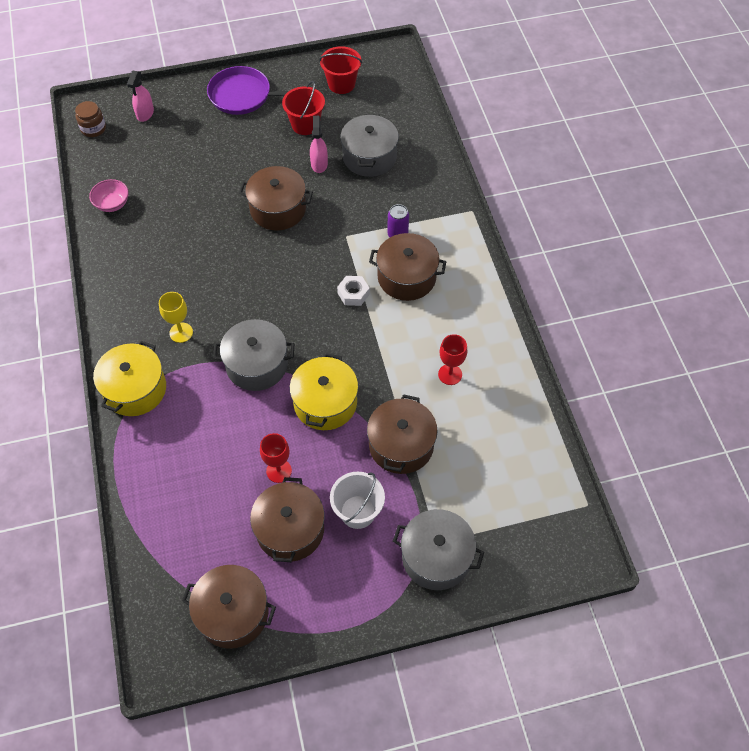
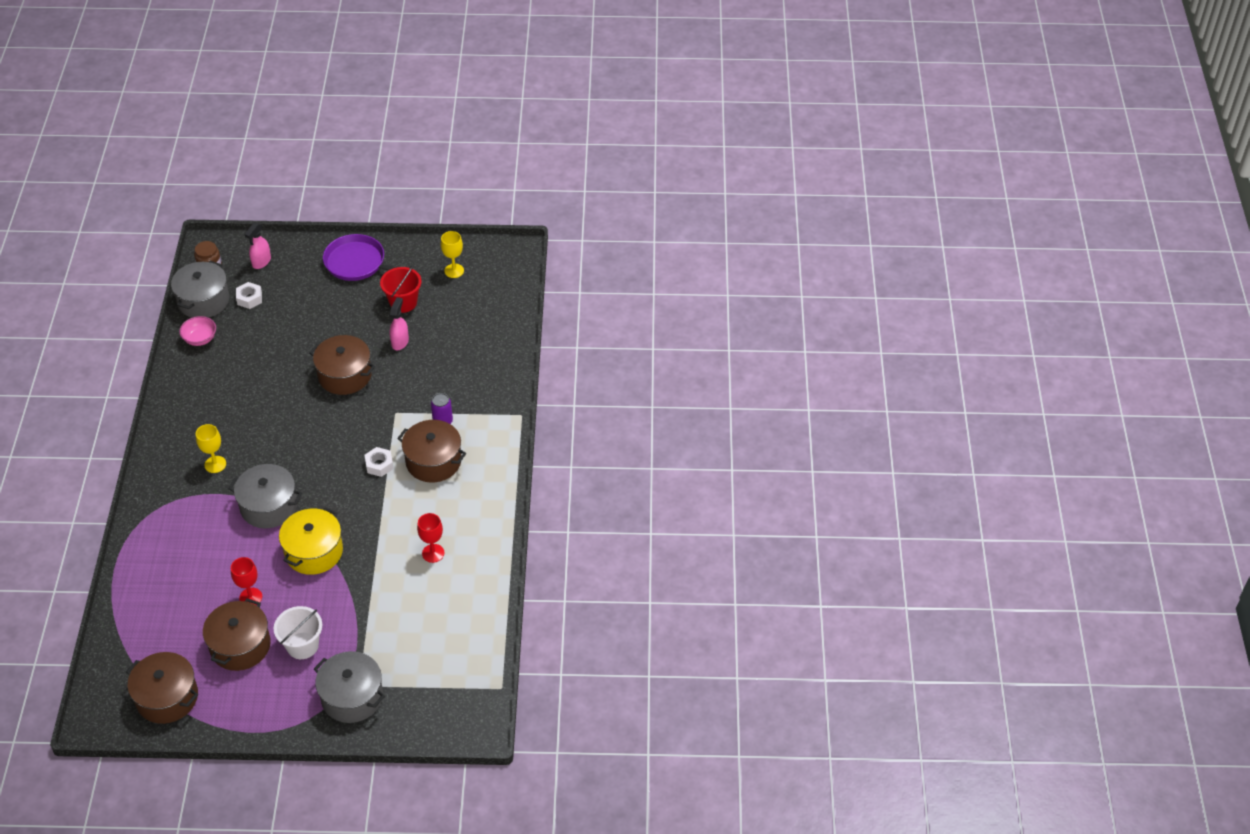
camera: 15 degrees right, 10 degrees down
yellow pot [93,341,166,416] -> none
red bucket [319,46,362,94] -> yellow goblet [441,231,464,278]
grey pot [340,114,399,177] -> grey pot moved to [171,261,229,318]
brown pot [367,394,438,474] -> none
none -> white nut [236,282,262,309]

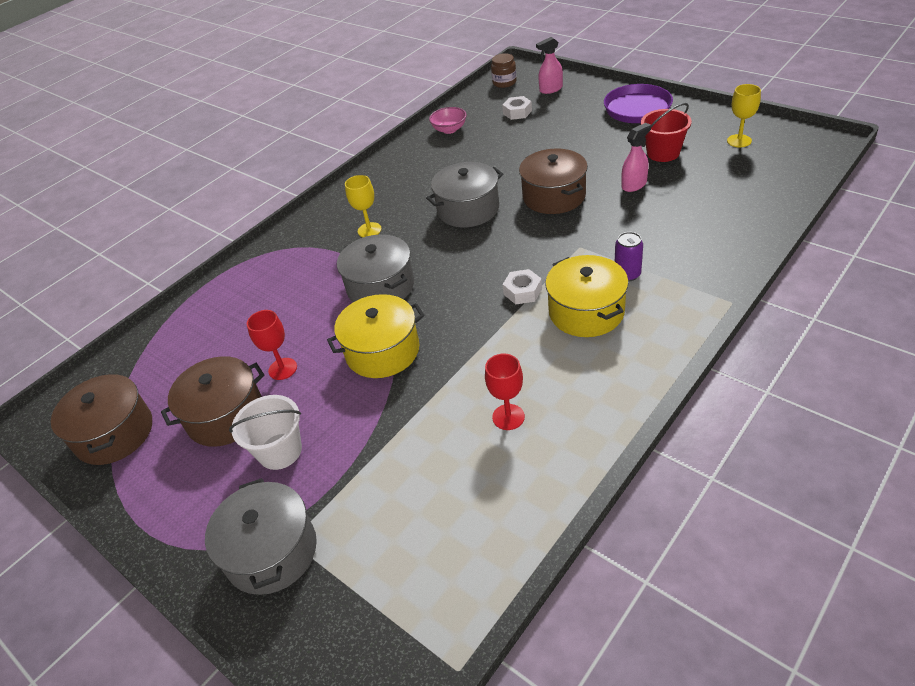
camera: 45 degrees right, 5 degrees down
grey pot [171,261,229,318] -> grey pot moved to [426,162,503,227]
brown pot [397,420,466,483] -> yellow pot [545,255,629,337]

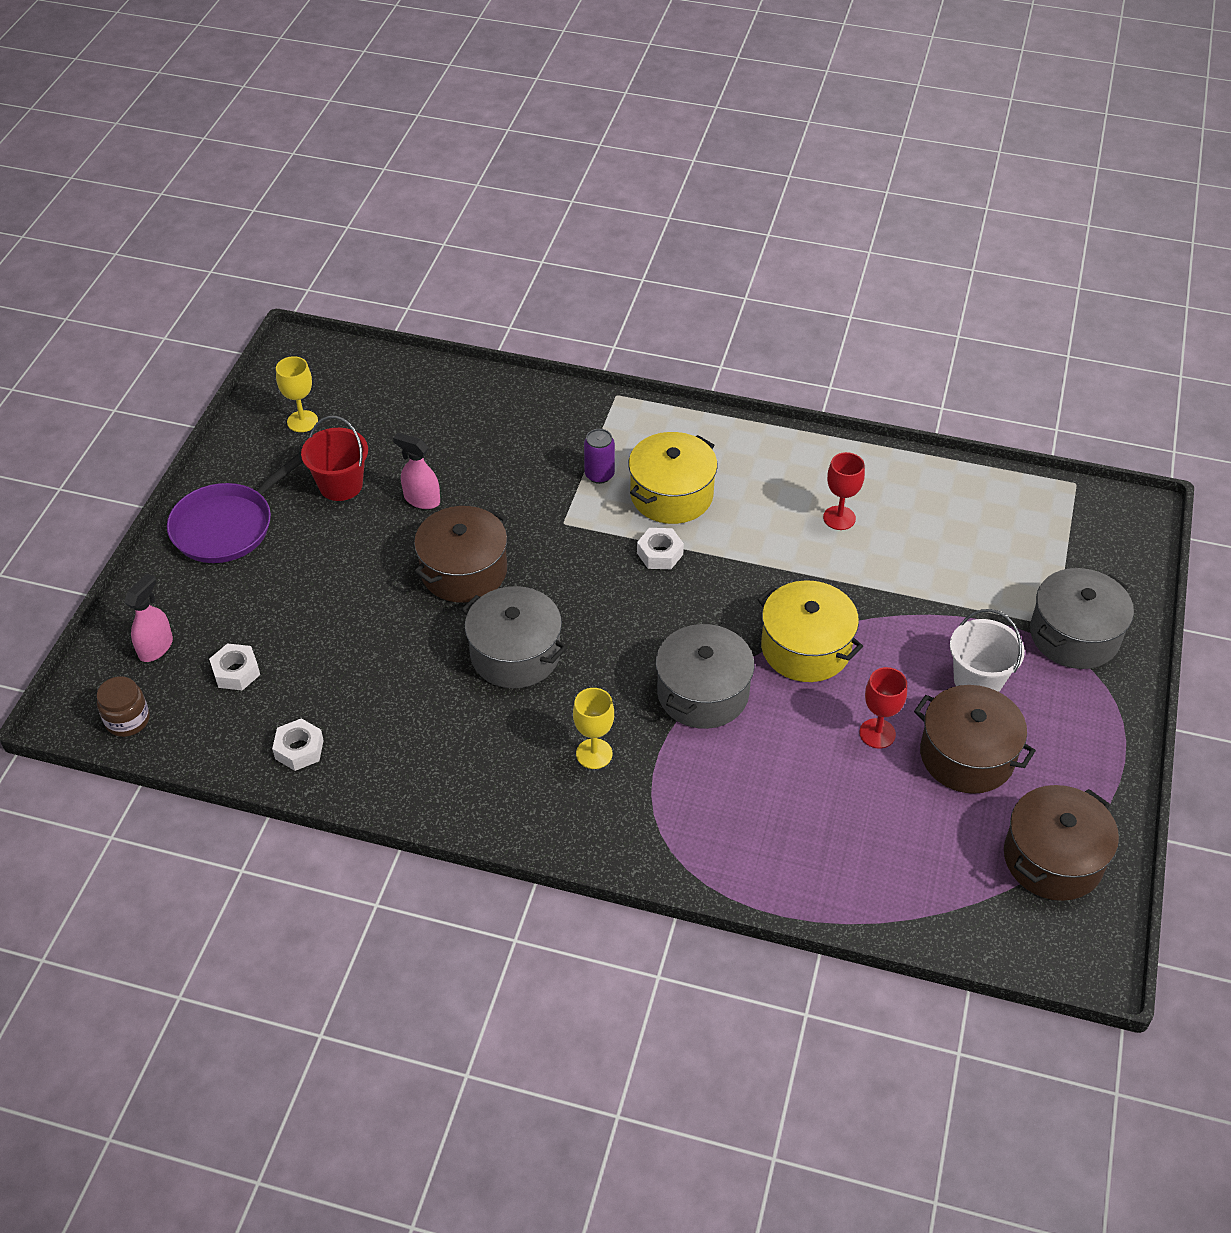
camera: 120 degrees left, 5 degrees up
pink bowl [429,107,467,134] -> white nut [272,718,324,771]
pink spray bottle [536,37,563,94] -> pink spray bottle turned 105 degrees counterclockwise [124,574,173,662]

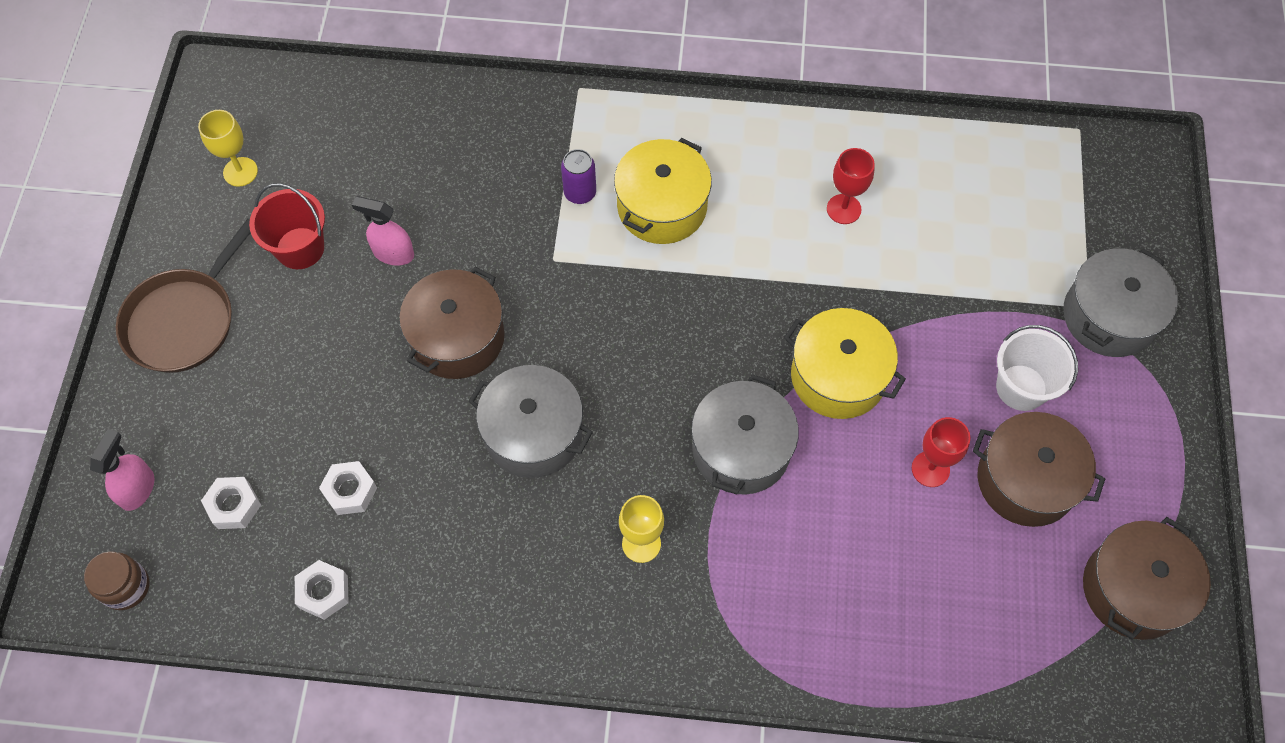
camera: 10 degrees left, 15 degrees up
purple pan [167,452,303,563] -> brown pan [116,218,251,373]
white nut [637,528,684,569] -> white nut moved to [319,461,377,515]

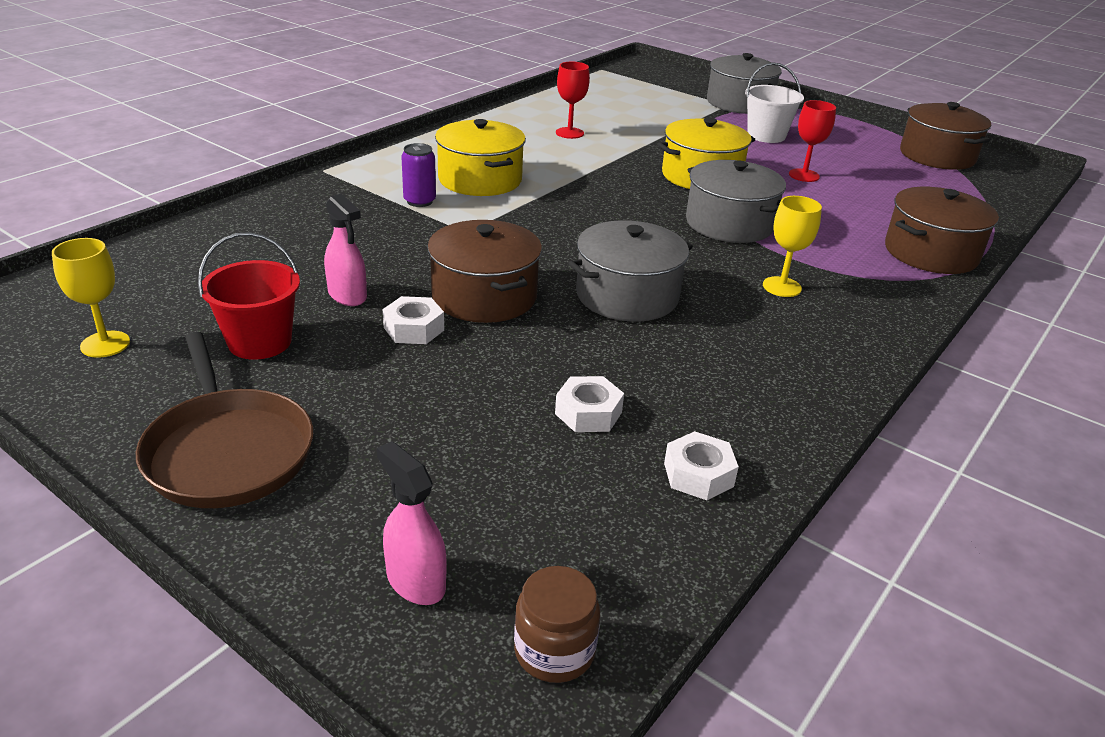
camera: 60 degrees left, 30 degrees down
white nut [201,477,261,529] -> white nut moved to [383,296,444,344]
pink spray bottle [352,196,414,266] -> pink spray bottle turned 90 degrees counterclockwise [324,194,367,306]
brown pot [973,412,1105,527] -> brown pot moved to [885,187,999,274]

